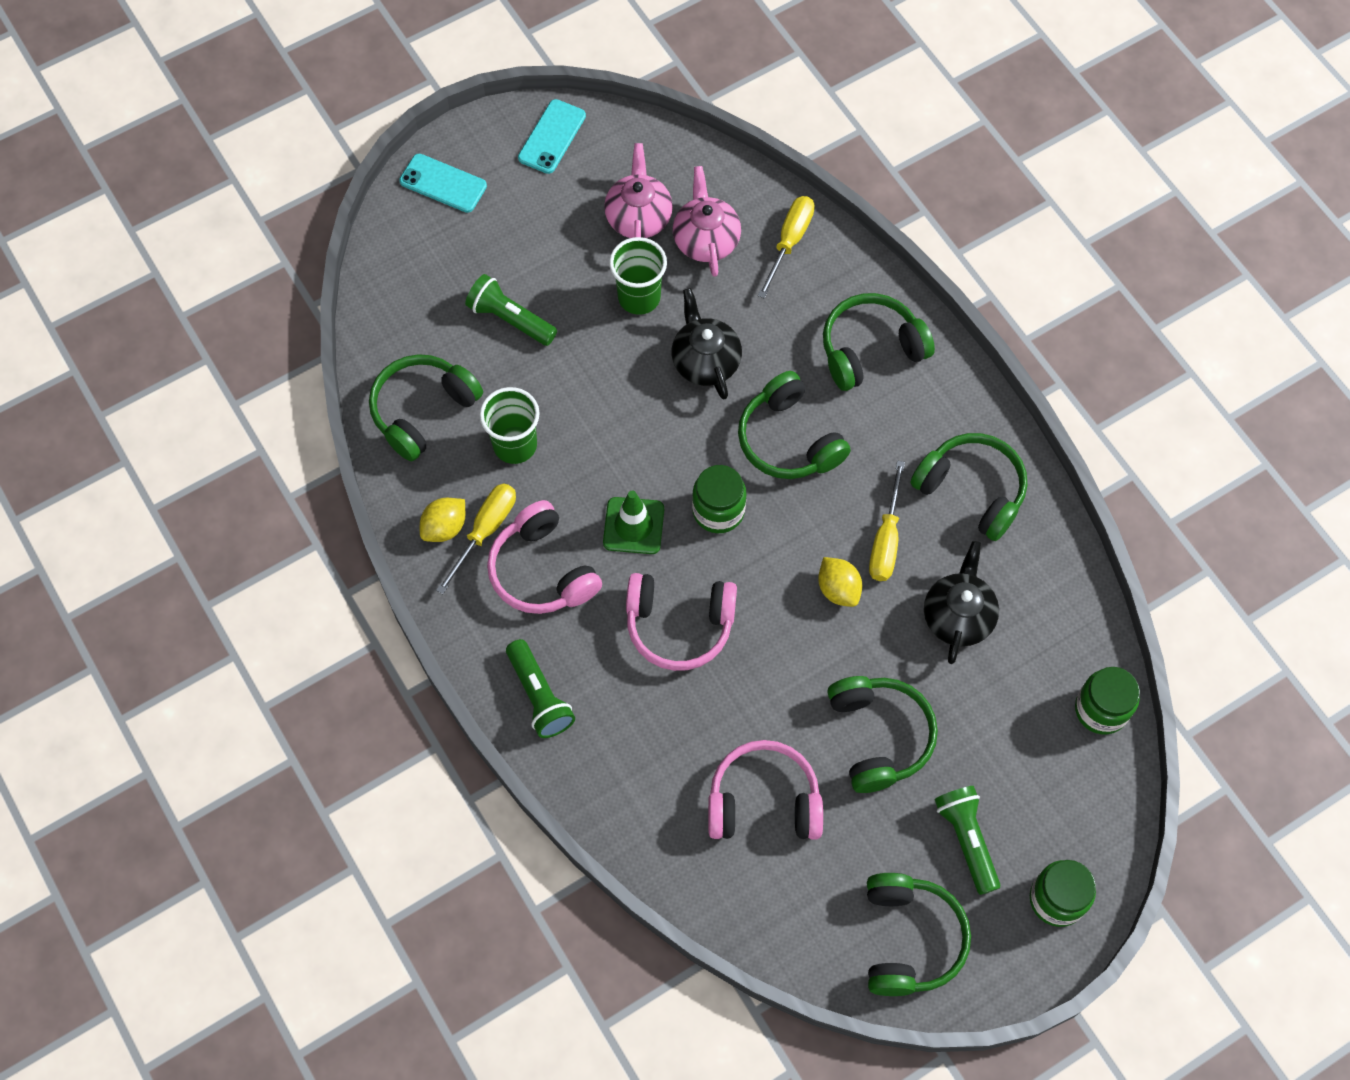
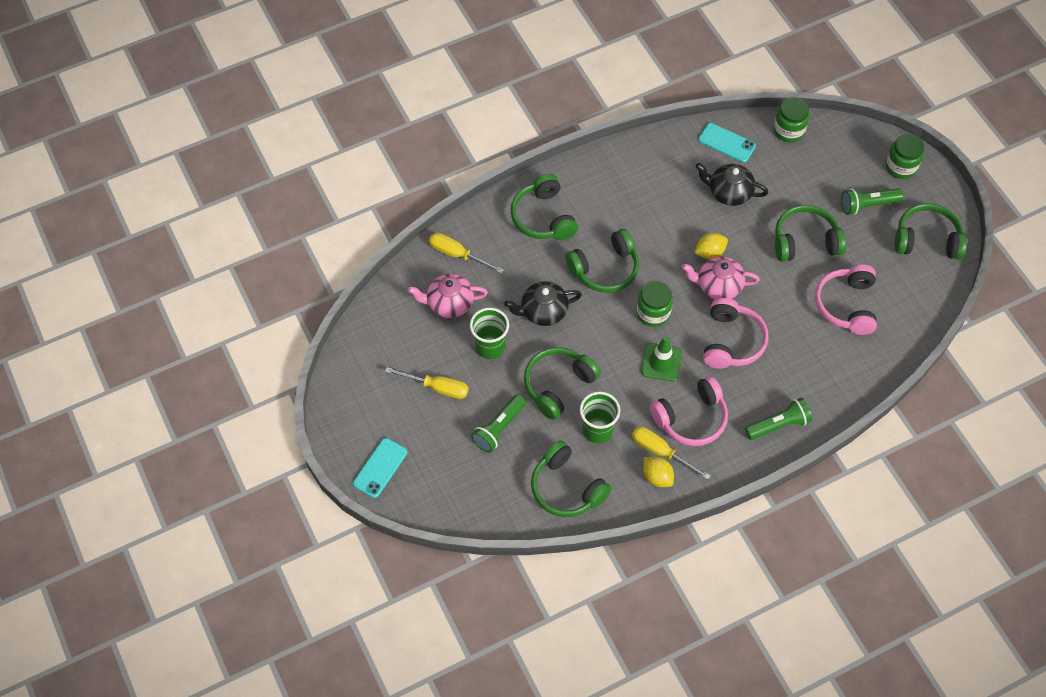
camera: 85 degrees left, 5 degrees down
turquoise phone [518,99,586,174] -> turquoise phone moved to [698,123,756,163]
pink teapot [604,143,673,238] -> pink teapot moved to [682,256,760,299]
yellow screwdriver [869,460,905,581] -> yellow screwdriver moved to [385,367,469,399]
green headphones [911,433,1028,541] -> green headphones moved to [524,347,601,420]

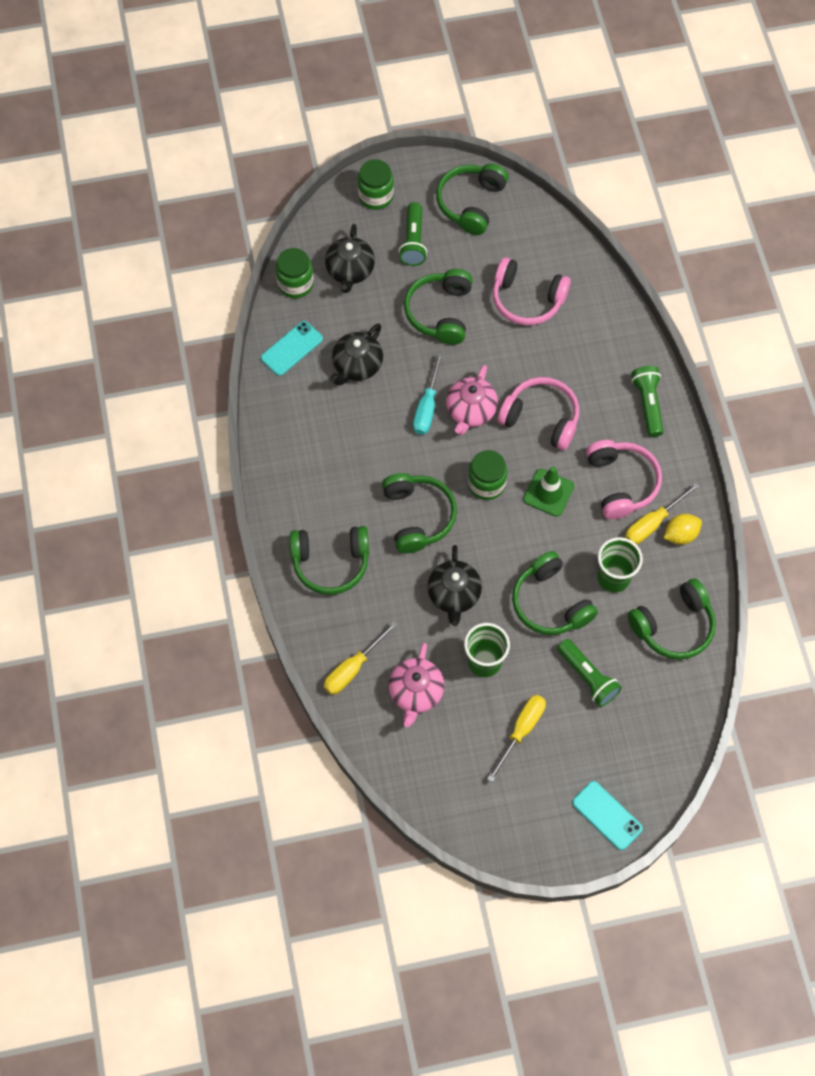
camera: 75 degrees left, 5 degrees up
yellow lemon [695,233,728,259] -> turquoise screwdriver [413,352,443,435]
none -> black teapot [325,224,375,293]

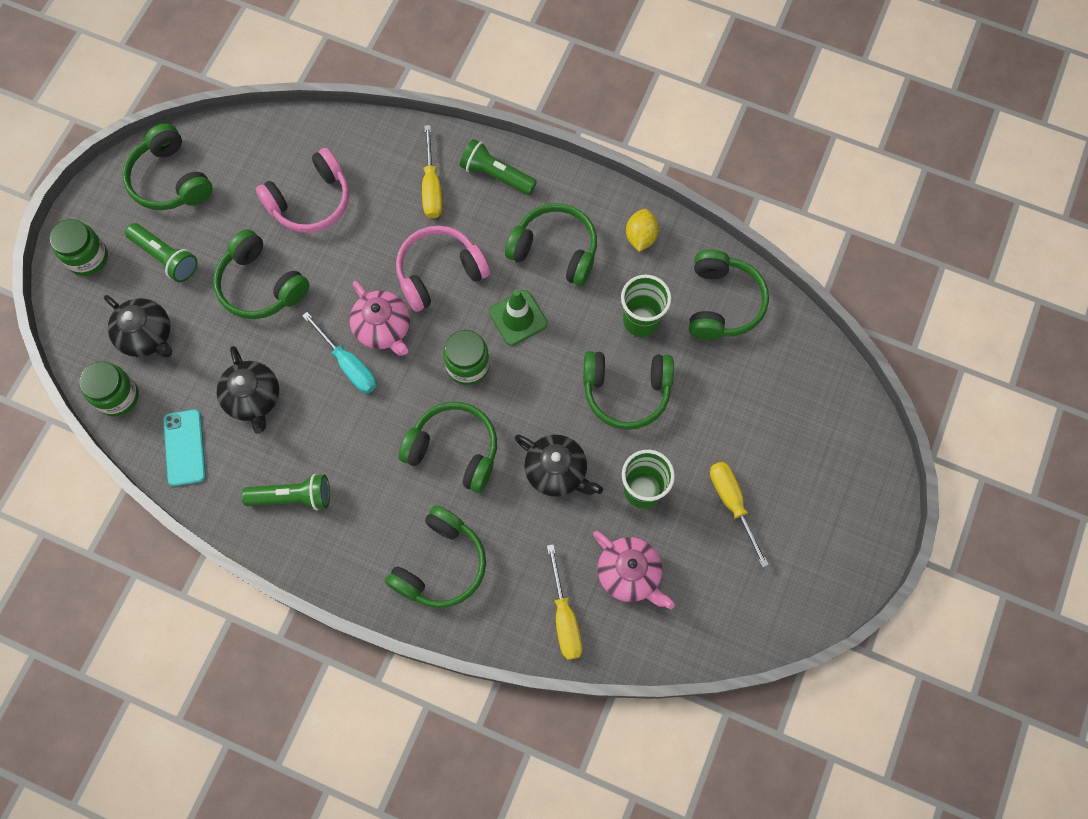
camera: 55 degrees left, 5 degrees up
green flashlight [557,639,622,707] -> green flashlight moved to [242,474,330,510]
turquoise phone [572,781,643,850] -> none
pink headphones [586,440,662,519] -> green headphones [505,203,597,286]
yellow screwdriver [625,482,700,545] -> yellow screwdriver moved to [422,125,443,218]

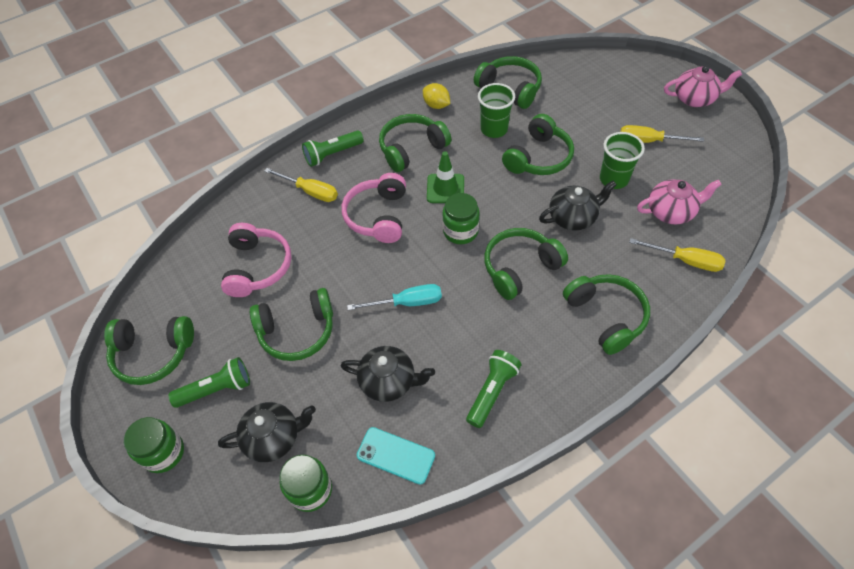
camera: 55 degrees left, 15 degrees down
pink teapot [350,281,410,356] -> pink teapot moved to [664,66,742,107]

